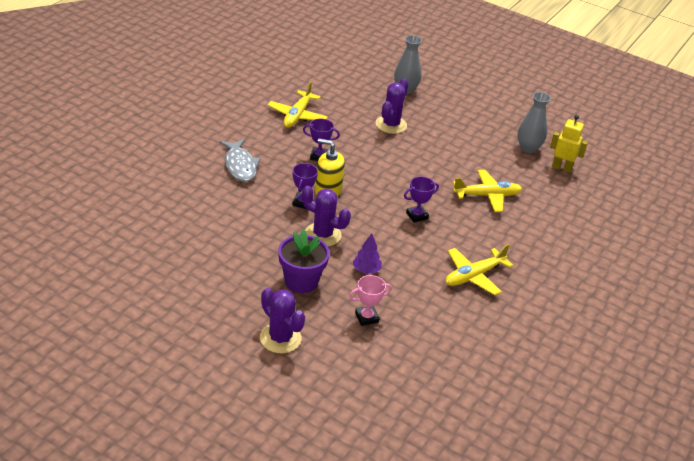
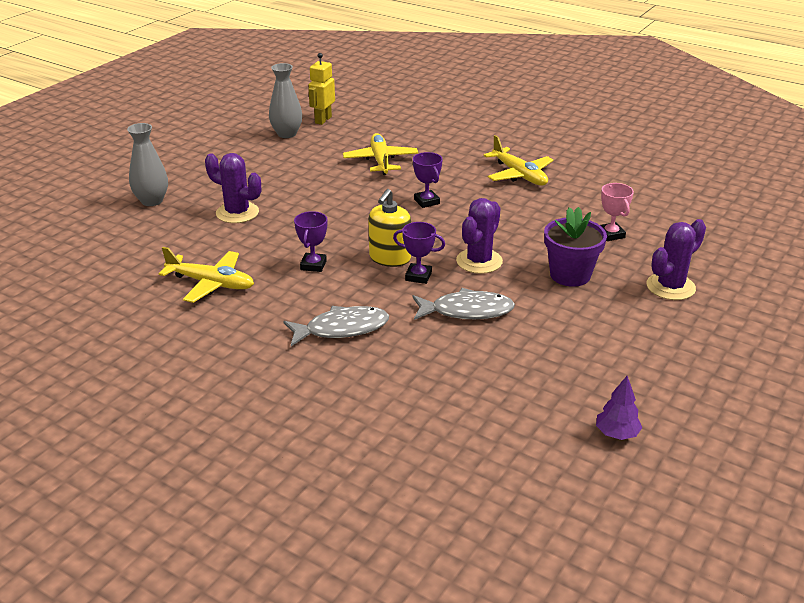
camera: 85 degrees left, 5 degrees down
purple tree [353,233,382,274] -> purple tree moved to [596,376,642,440]
none -> grey fish [412,288,515,320]

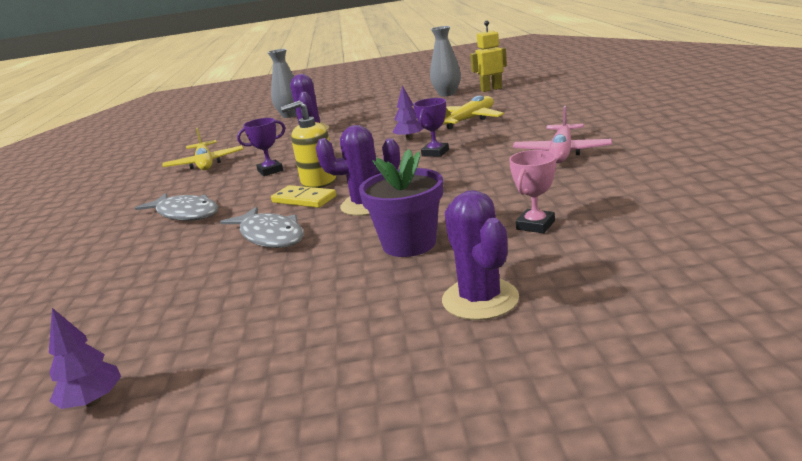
camera: 55 degrees right, 10 degrees down
purple trophy [393,222,445,284] -> yellow domino [271,185,336,208]
yellow plane [484,135,554,186] -> pink plane [513,106,612,163]
purple cactus [647,219,706,300] -> purple cactus turned 60 degrees clockwise [442,190,519,320]
none -> purple tree [392,85,424,140]

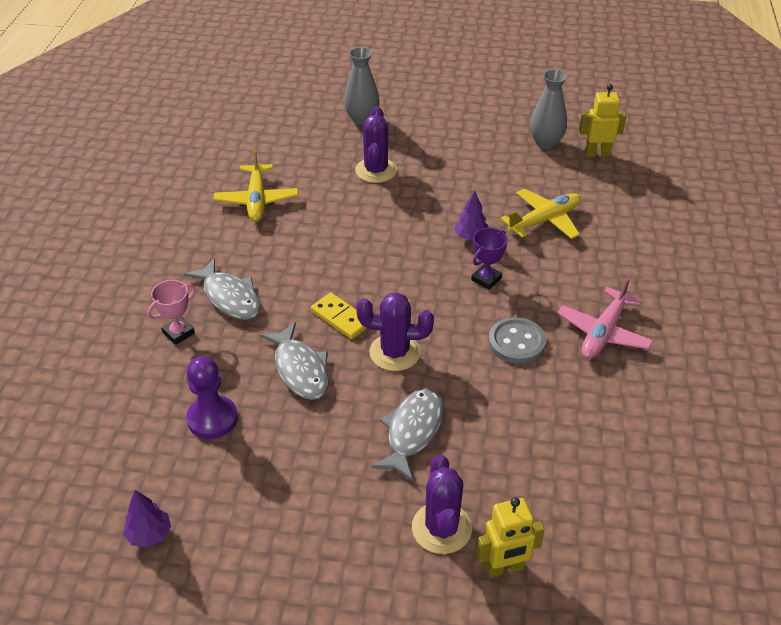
camera: 10 degrees right, 20 degrees up
purple trophy [237,118,285,176] -> none
yellow soap dispenser [281,100,336,188] -> none
purple flower pot [359,149,443,257] -> grey fish [371,388,444,481]
pink trophy [509,150,556,233] -> pink trophy moved to [147,280,196,345]
none -> purple pawn [186,356,238,439]
none -> yellow robot [476,497,545,578]
none -> grey button [488,317,546,364]

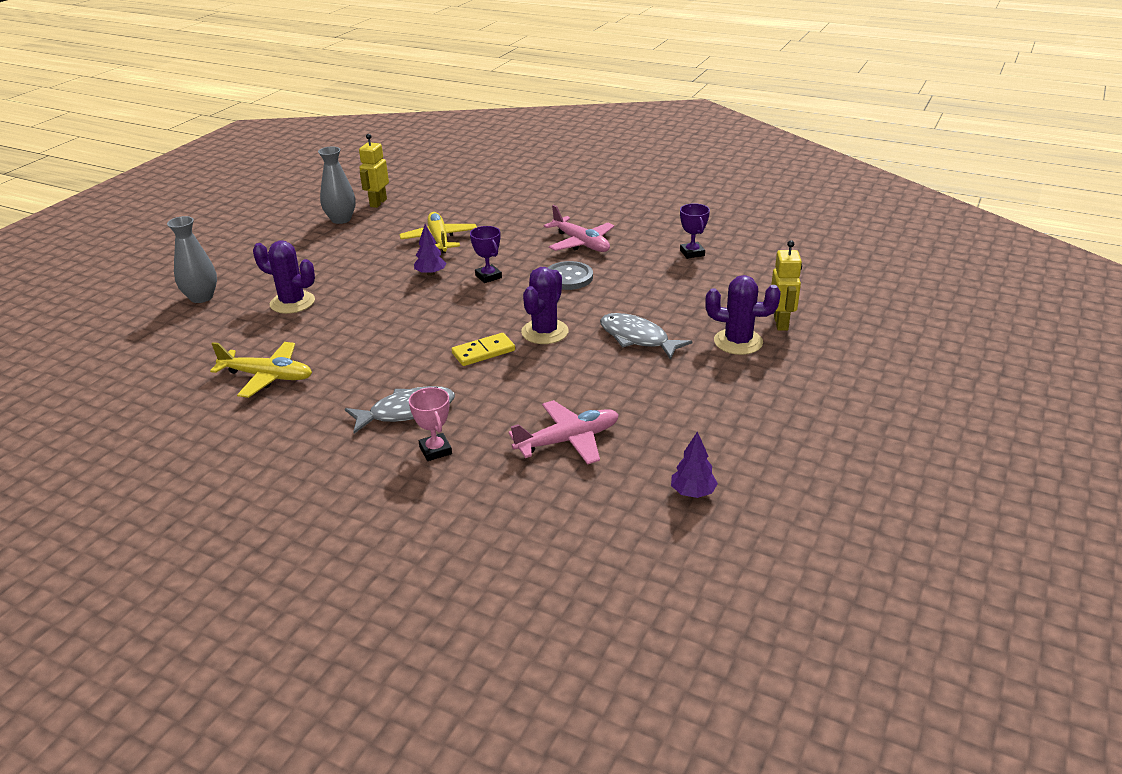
camera: 70 degrees left, 10 degrees down
purple pawn [186,356,238,439] -> pink plane [508,400,619,465]
grey fish [259,322,329,400] -> none
none -> purple trophy [680,203,710,259]

